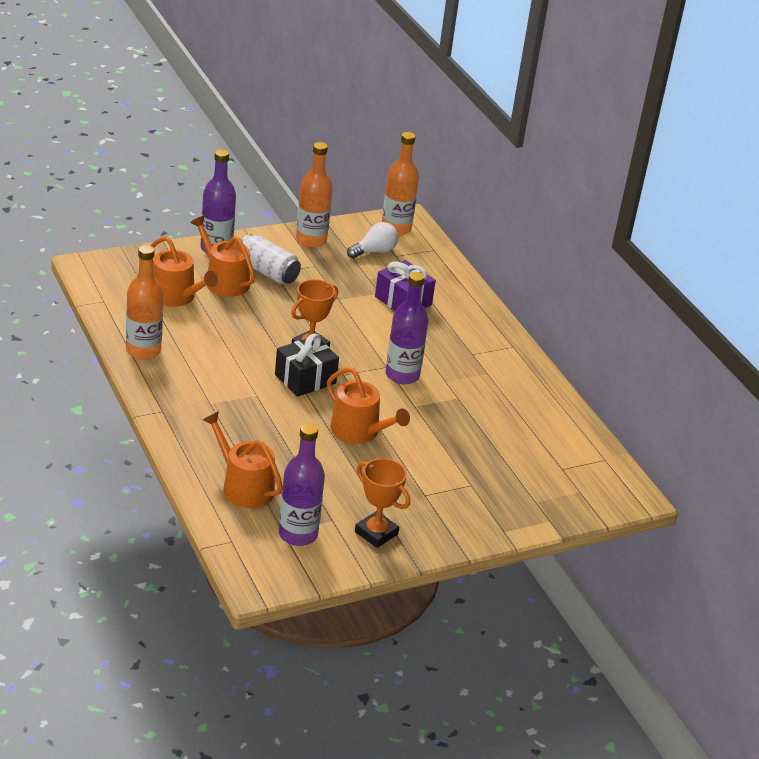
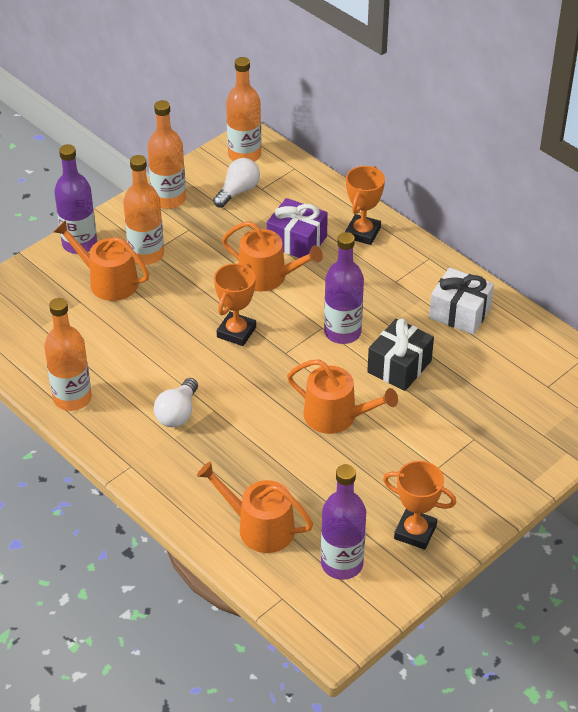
camera: 15 degrees left, 10 degrees up
orange watering can [150,236,218,307] -> orange watering can moved to [222,221,323,292]
white can [241,234,301,284] -> orange bottle [123,155,164,265]
black gift [275,333,339,397] -> black gift moved to [367,318,434,391]
none -> white light bulb [154,378,198,427]
none -> orange trophy [345,166,385,245]
none -> white gift [429,268,494,335]

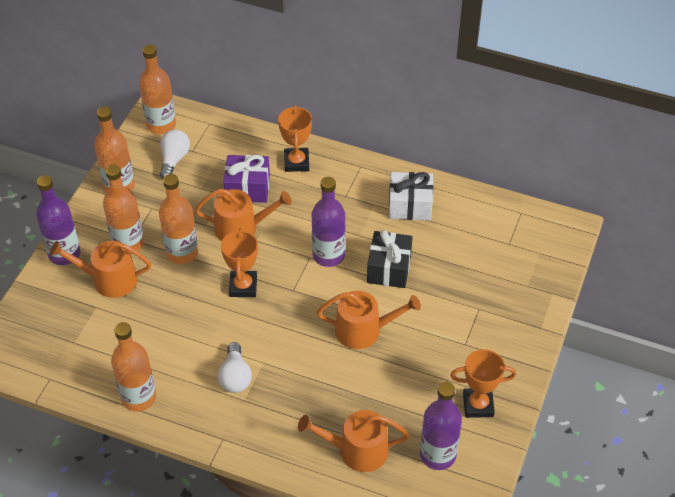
camera: 25 degrees left, 5 degrees up
none -> orange bottle [159,174,198,264]

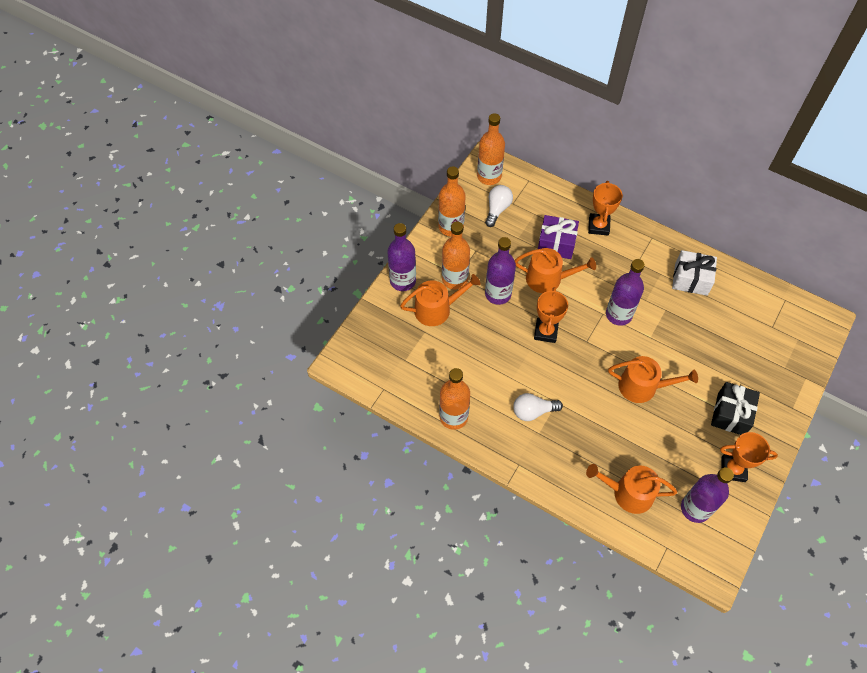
camera: 10 degrees right, 10 degrees up
orange watering can [50,241,151,298] -> orange watering can turned 150 degrees clockwise [400,274,480,326]
orange bottle [159,174,198,264] -> purple bottle [485,237,516,305]
white light bulb [217,342,252,393] -> white light bulb turned 75 degrees clockwise [513,393,563,421]
black gift [367,230,413,288] -> black gift moved to [711,382,760,435]

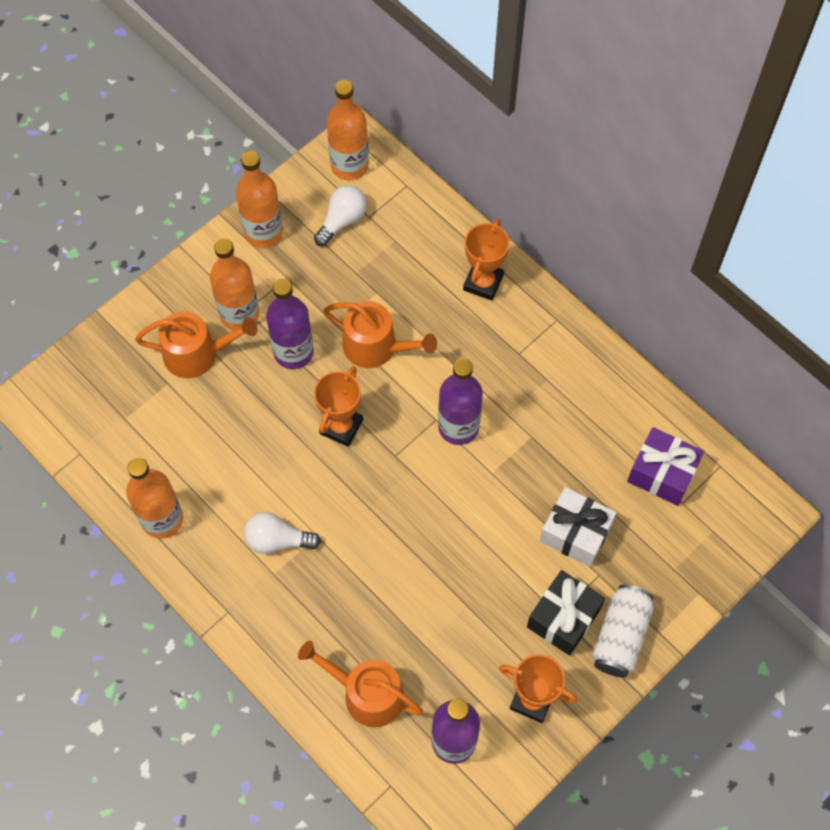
camera: 15 degrees right, 5 degrees up
purple bottle [387,223,416,291] -> none
purple gift [538,215,579,259] -> purple gift moved to [627,427,704,506]
orange watering can [608,356,698,403] -> none
white gift [672,250,717,296] -> white gift moved to [540,487,616,567]
none -> white can [592,584,653,678]

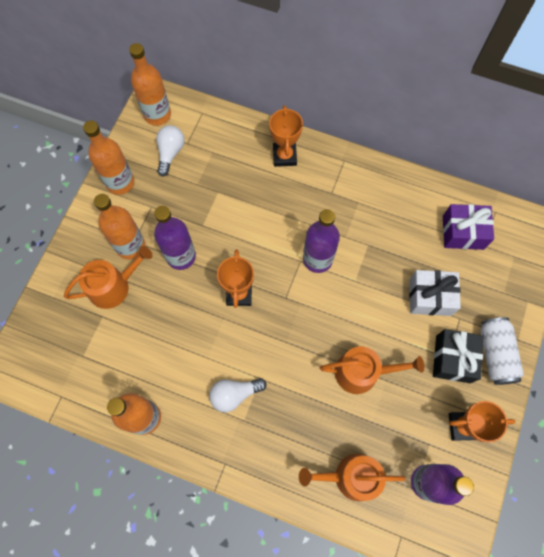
camera: 25 degrees left, 5 degrees up
orange watering can [324,301,437,368] -> orange watering can moved to [320,346,424,394]

